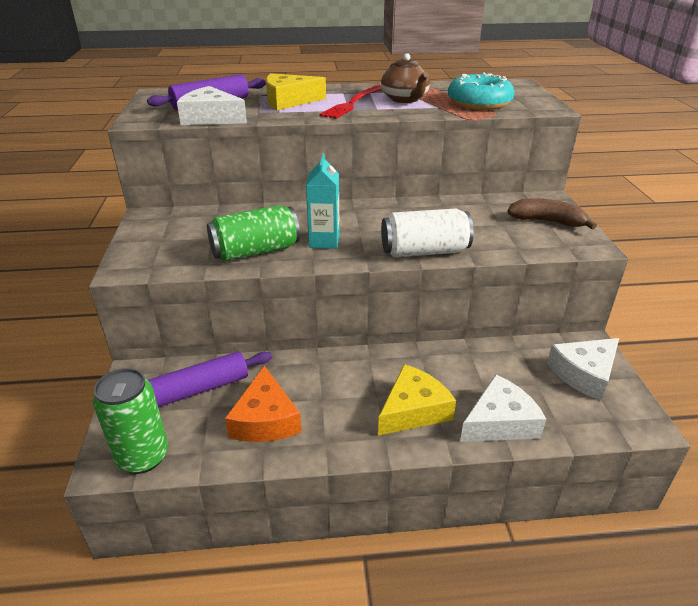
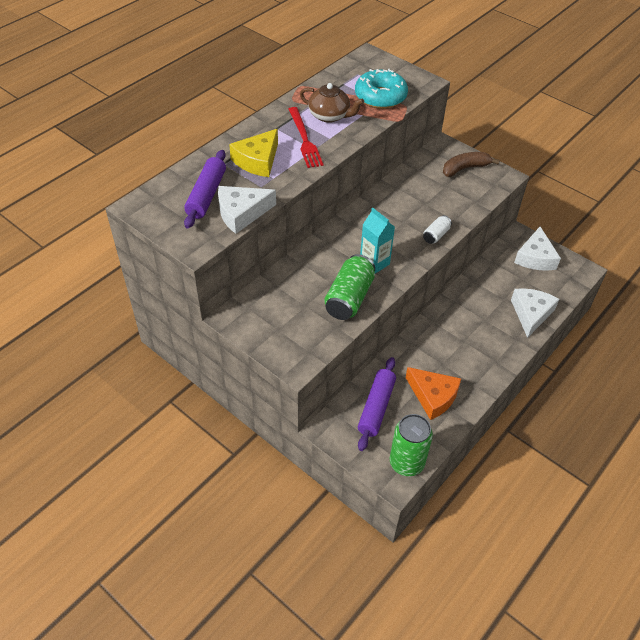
camera: 45 degrees left, 15 degrees up
yellow cheese [378,364,456,436] -> none
white can [381,209,474,257] -> white can [423,215,452,244], size x0.52

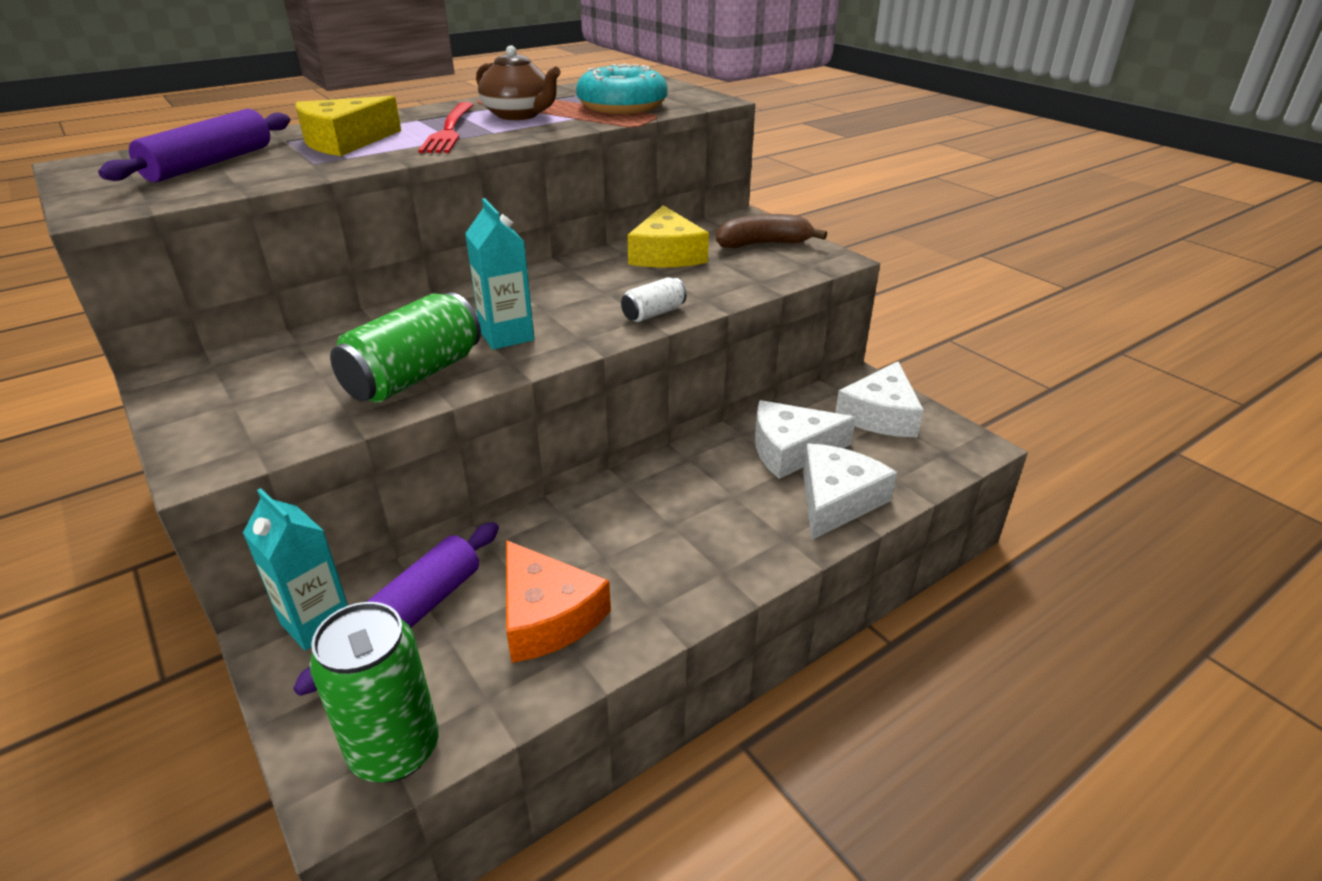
camera: 15 degrees right, 15 degrees down
white cheese [218,186,276,234] -> white cheese moved to [755,400,856,479]
none -> turquoise carton [243,488,348,651]
none -> yellow cheese [627,205,709,268]

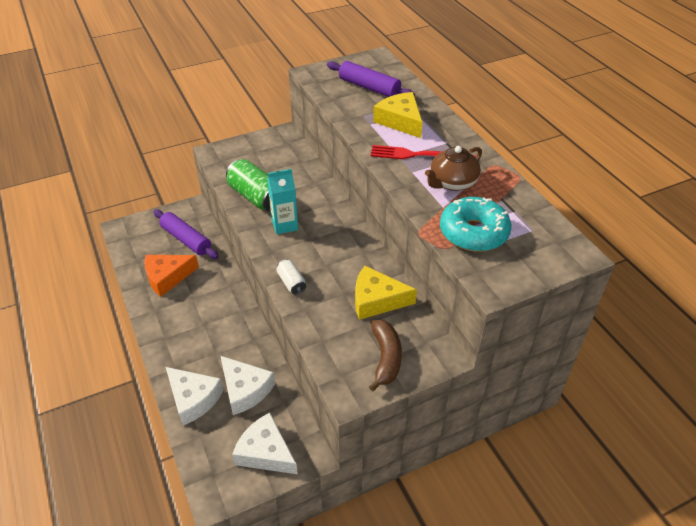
camera: 100 degrees right, 10 degrees up
turquoise carton [243,488,348,651] -> none
green can [309,602,439,782] -> none
white cheese [755,400,856,479] -> white cheese turned 135 degrees clockwise [221,356,275,415]

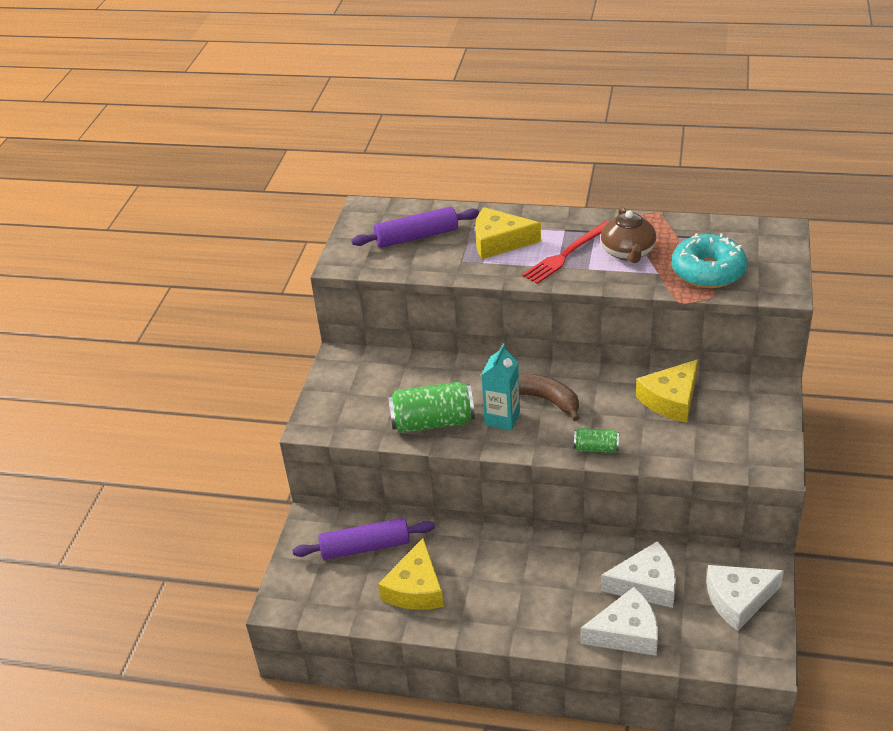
camera: 50 degrees left, 5 degrees down
orange cheese [144,255,199,297] -> yellow cheese [378,538,444,610]
white can [276,259,306,295] -> green can [574,428,619,453]
brown banana [369,320,402,391] -> brown banana moved to [519,374,579,421]

